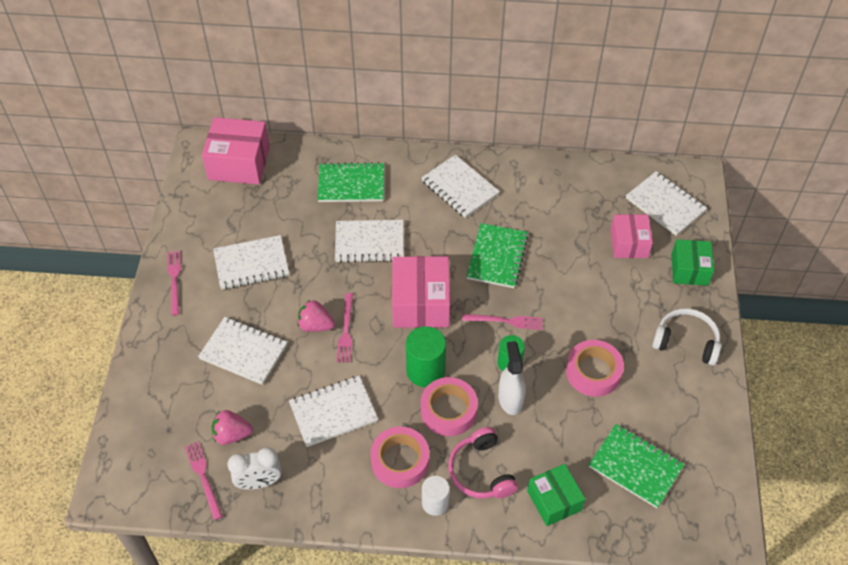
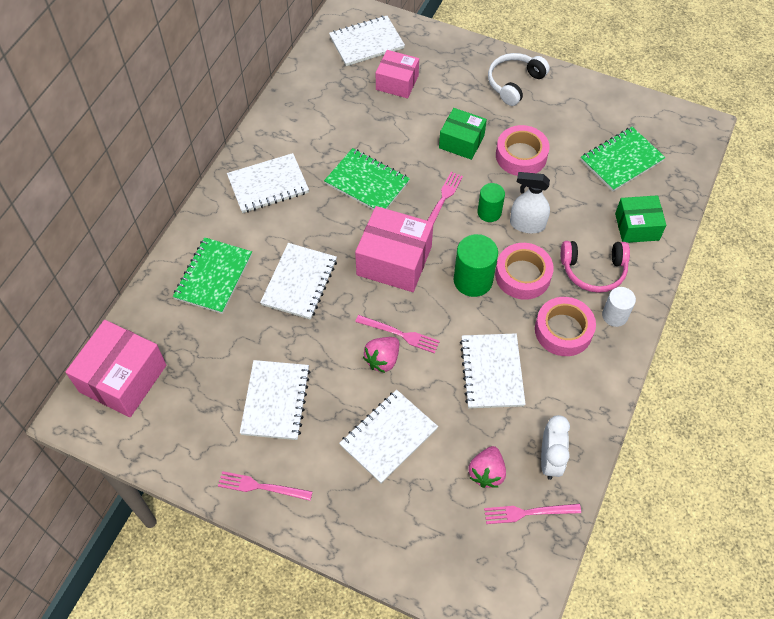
camera: 70 degrees left, 5 degrees up
green box [671,239,714,286] -> green box moved to [439,108,487,160]

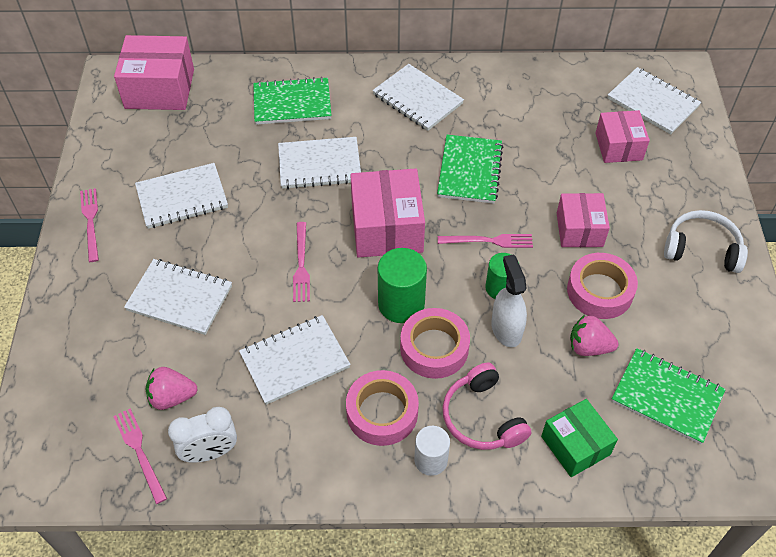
camera: 65 degrees right, 5 degrees down
pink strawberry [363,337,399,373] -> pink strawberry moved to [570,315,619,356]
green box [439,108,487,160] -> pink box [557,193,610,247]

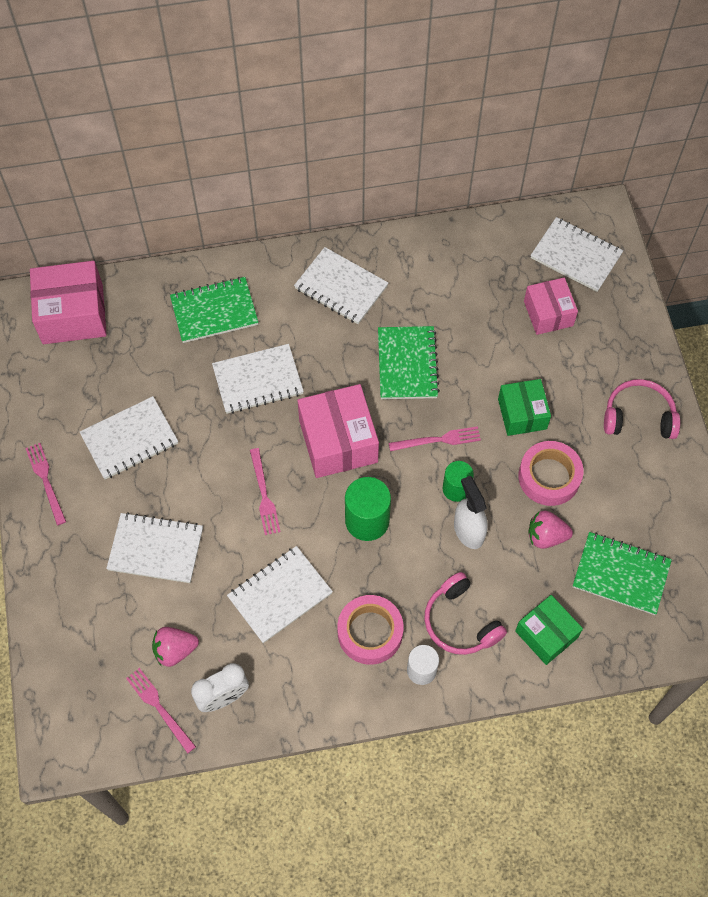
camera: 10 degrees left, 10 degrees up
pink tape [400,308,470,379] -> none
pink box [557,193,610,247] -> green box [498,379,551,436]
white headphones [664,210,748,273] -> pink headphones [604,379,680,439]

